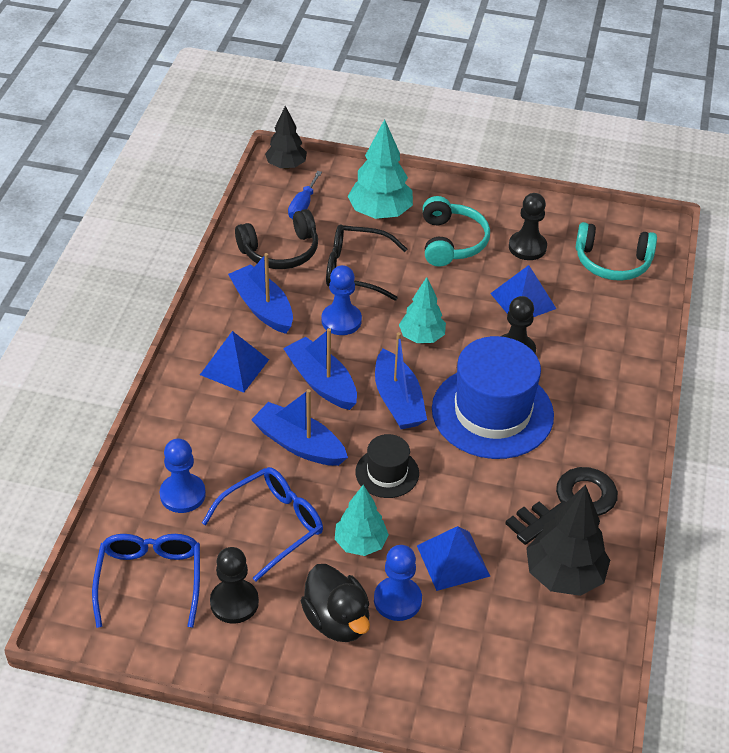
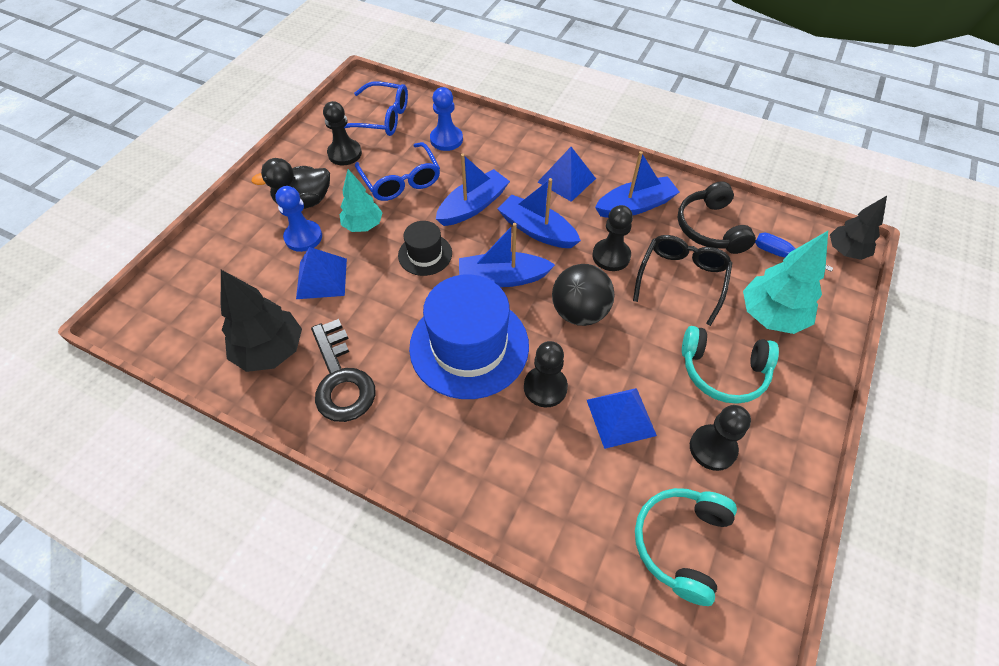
camera: 105 degrees right, 10 degrees up
blue boat [283,328,357,410] -> blue boat turned 120 degrees counterclockwise [498,178,581,248]
blue pawn [321,265,362,335] -> black pawn [592,205,633,271]
turquoise tree [399,277,446,343] -> black ball [552,264,614,326]

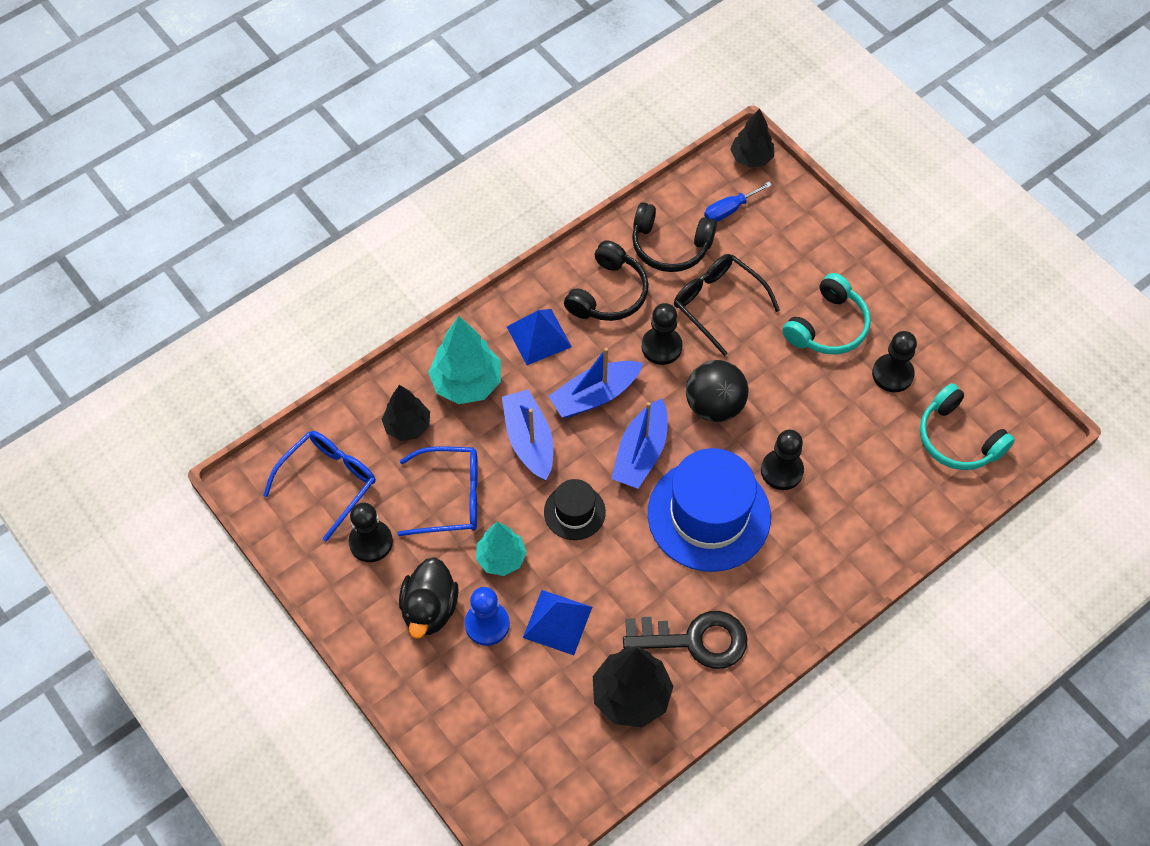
camera: 65 degrees left, 5 degrees up
blue pawn [430,87,463,151] -> black tree [382,385,430,441]
blue pyramid [587,388,657,449] -> none
blue boat [595,151,679,218] -> black headphones [564,240,649,321]
turquoise tree [743,231,828,334] -> turquoise tree moved to [428,316,501,404]

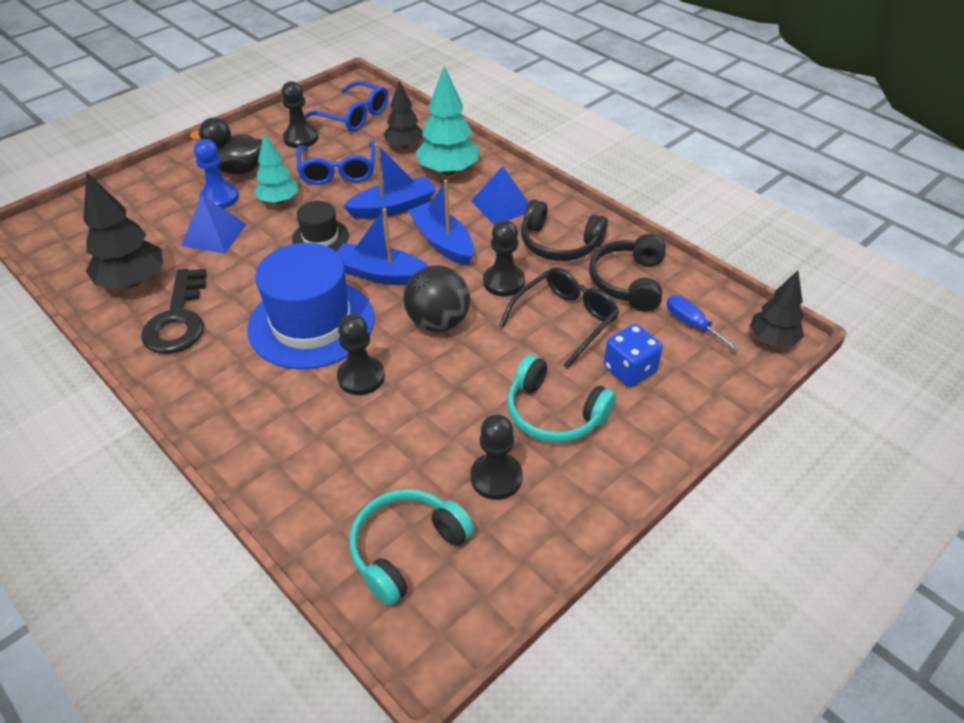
camera: 85 degrees right, 15 degrees down
none -> blue dice [604,324,663,387]

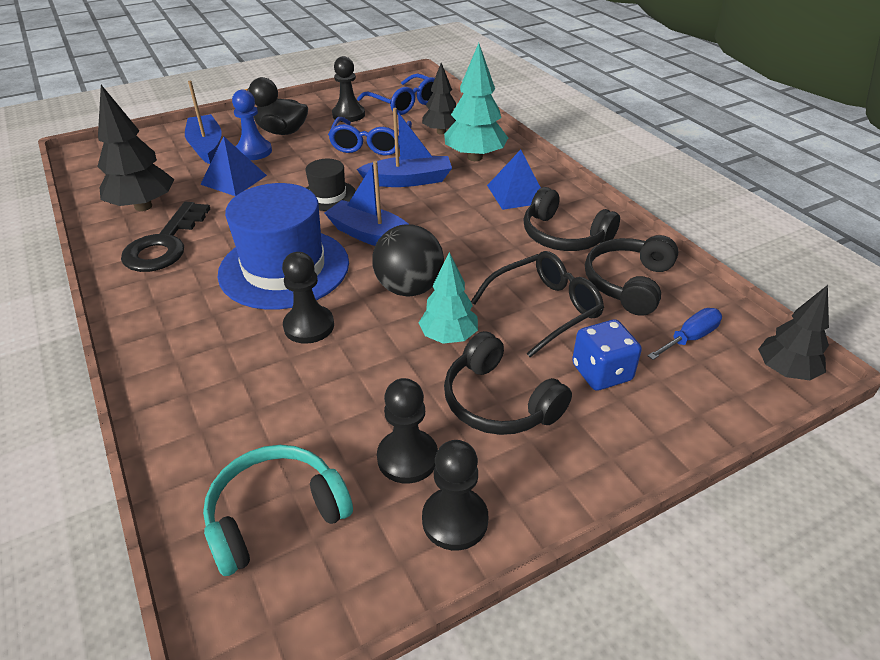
camera: 15 degrees right, 5 degrees down
turquoise tree [254,134,298,204] -> turquoise tree moved to [419,252,478,344]
blue boat [408,180,474,265] -> blue boat moved to [185,81,222,164]
black pawn [483,220,525,296] -> black pawn moved to [422,440,488,550]
turquoise headphones [507,355,616,443] -> black headphones [444,331,572,435]
blue screwdriver [667,295,740,351] -> blue screwdriver turned 75 degrees clockwise [648,308,722,360]

